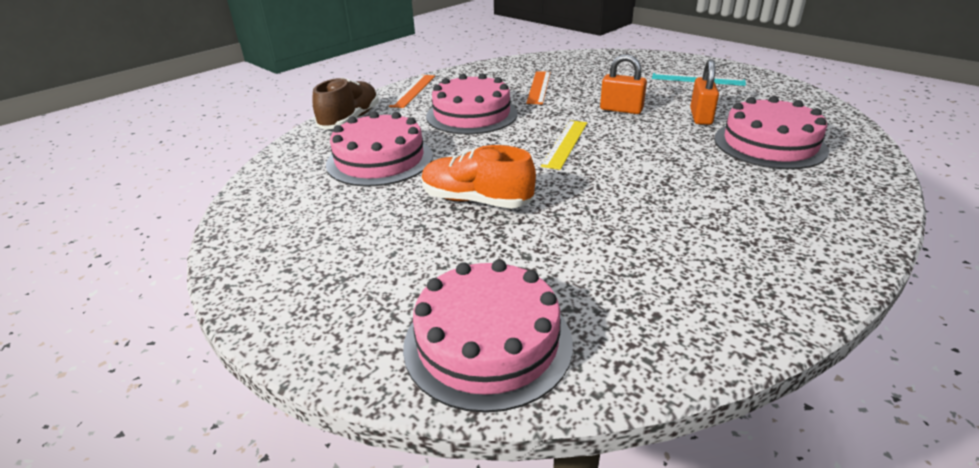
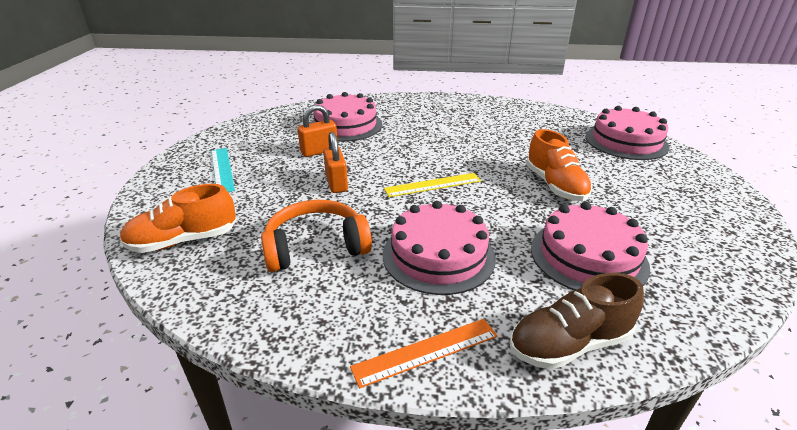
camera: 130 degrees left, 0 degrees up
orange ruler [526,71,551,104] -> orange headphones [261,200,372,272]
none -> orange shoe [120,184,236,253]

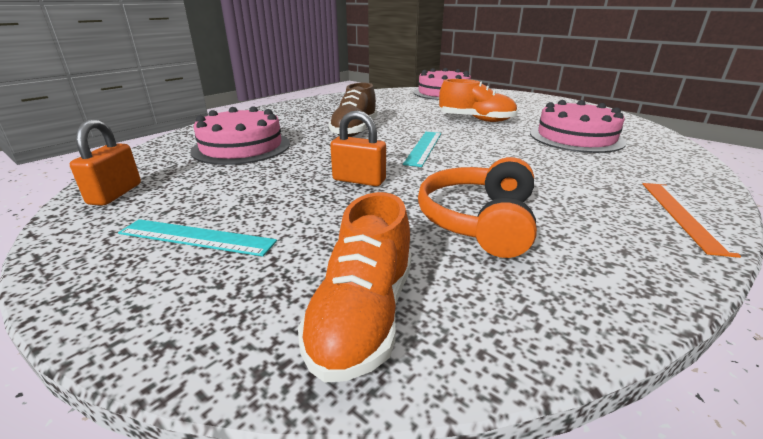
camera: 55 degrees left, 5 degrees down
orange padlock [297,105,338,157] -> orange padlock moved to [70,119,141,205]
pink cake [383,201,496,295] -> none
yellow ruler [384,173,481,197] -> turquoise ruler [403,132,441,167]
brown shoe [509,273,644,370] -> brown shoe moved to [329,83,377,137]

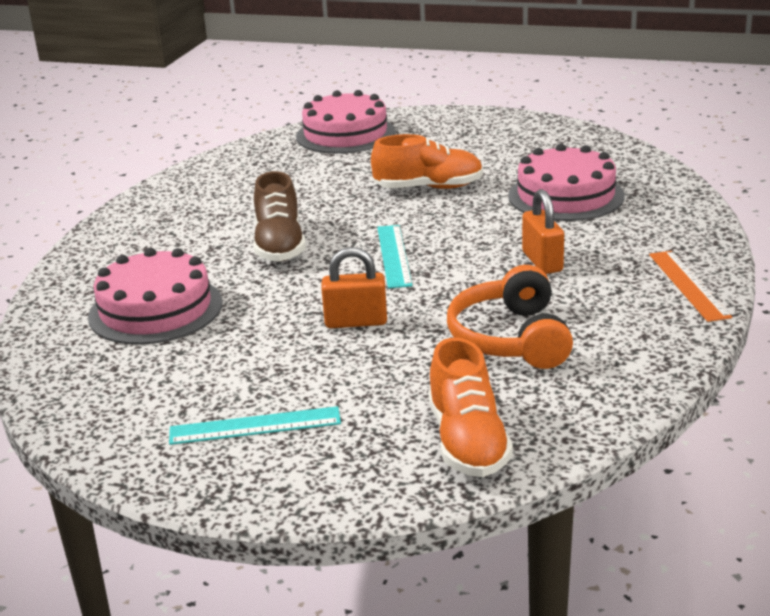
camera: 20 degrees left, 0 degrees up
orange padlock [70,119,141,205] -> orange padlock moved to [522,189,564,274]

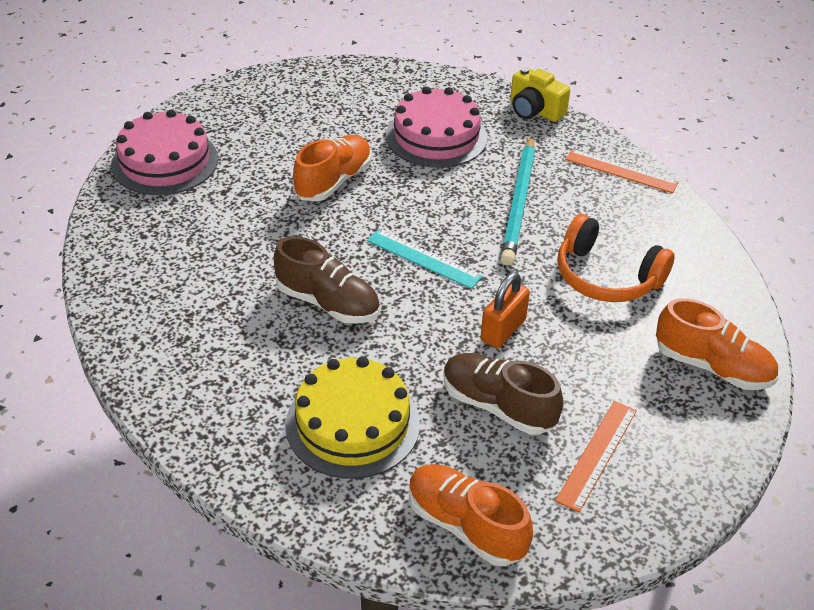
camera: 55 degrees left, 15 degrees up
pink cake [88,248,223,345] -> yellow cake [285,357,420,479]
turquoise ruler [169,406,341,445] -> orange ruler [555,401,637,512]
orange padlock [522,189,564,274] -> turquoise pencil [500,136,535,265]
none -> orange shoe [409,464,533,566]
none -> brown shoe [443,353,564,435]
none -> yellow camera [510,67,570,122]

